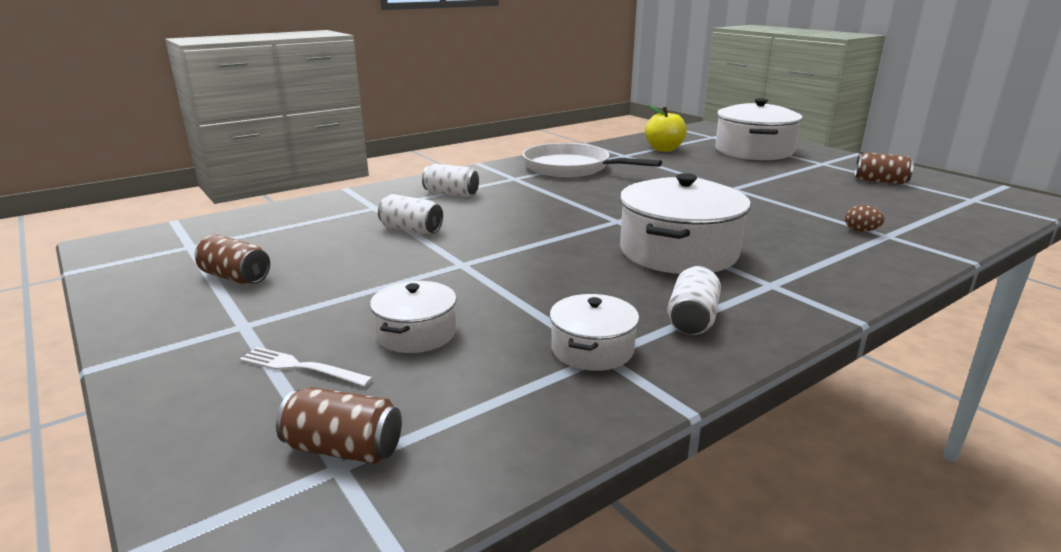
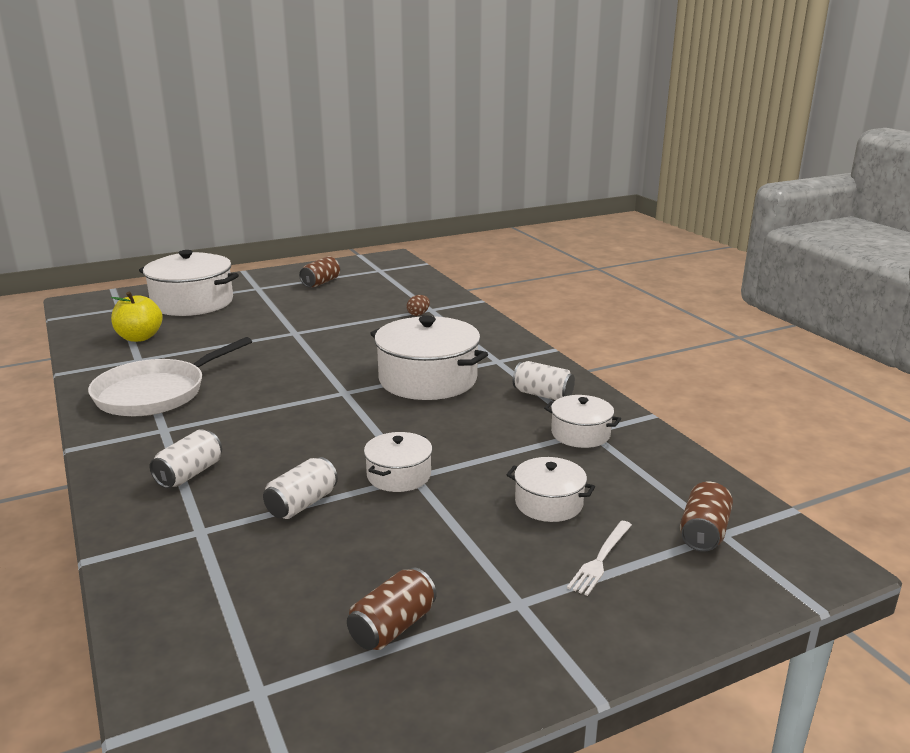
camera: 80 degrees left, 0 degrees up
none -> white pot [364,432,433,492]

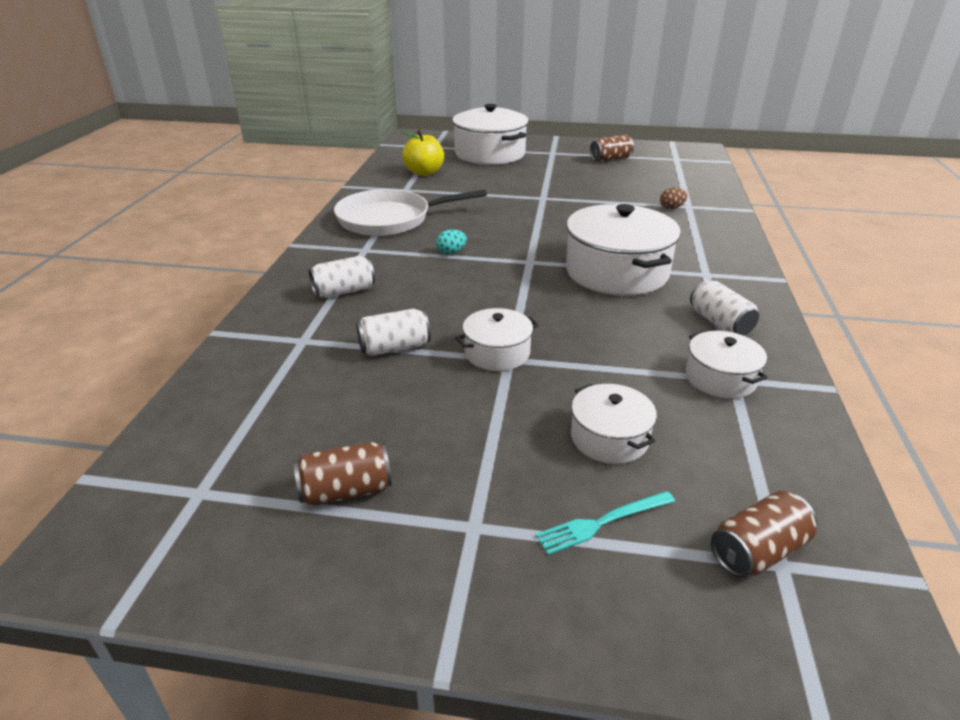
camera: 35 degrees right, 10 degrees up
white fork [567,520,632,596] -> turquoise fork [535,491,675,555]
none -> turquoise egg [436,230,467,254]

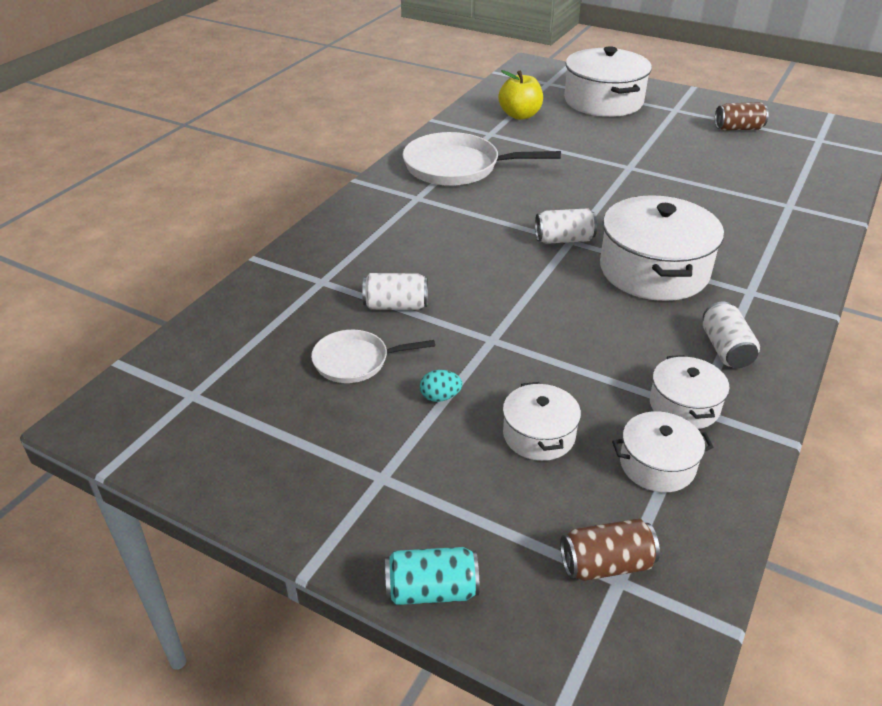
camera: 20 degrees right, 5 degrees up
brown can [294,442,392,507] -> none
white can [309,255,375,298] -> white can moved to [535,208,597,244]
turquoise egg [436,230,467,254] -> turquoise egg moved to [420,370,462,402]
white pot [455,308,539,371] -> white pot moved to [612,411,713,492]
turquoise fork [535,491,675,555] -> none
brown egg [660,188,687,209] -> none
none -> white pan [311,330,435,383]
none -> turquoise can [385,547,480,605]

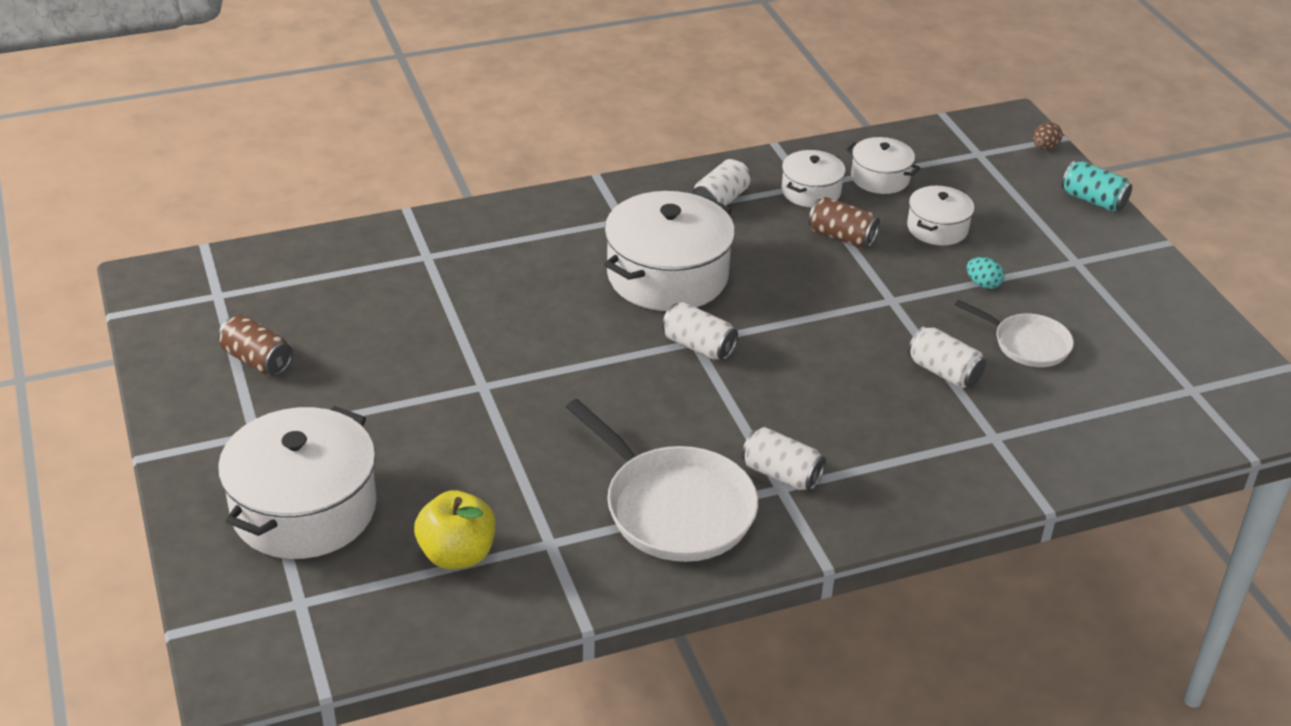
camera: 140 degrees left, 0 degrees up
brown can [560,519,660,581] -> brown can moved to [808,197,880,247]
none -> white can [742,427,826,491]
none -> brown egg [1033,122,1062,150]

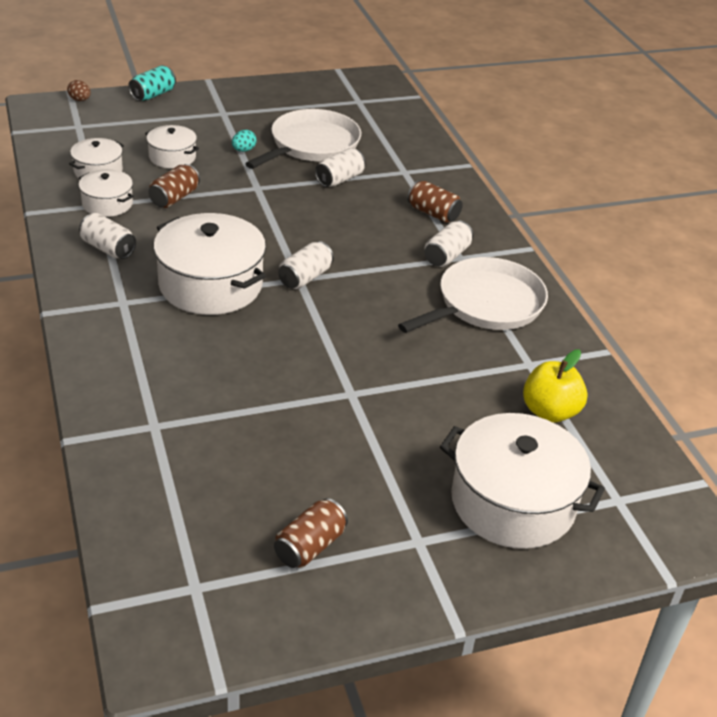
camera: 90 degrees left, 0 degrees up
white pan [955,299,1074,367] -> white pan [245,109,361,169], size x1.74
none -> brown can [407,181,462,223]

